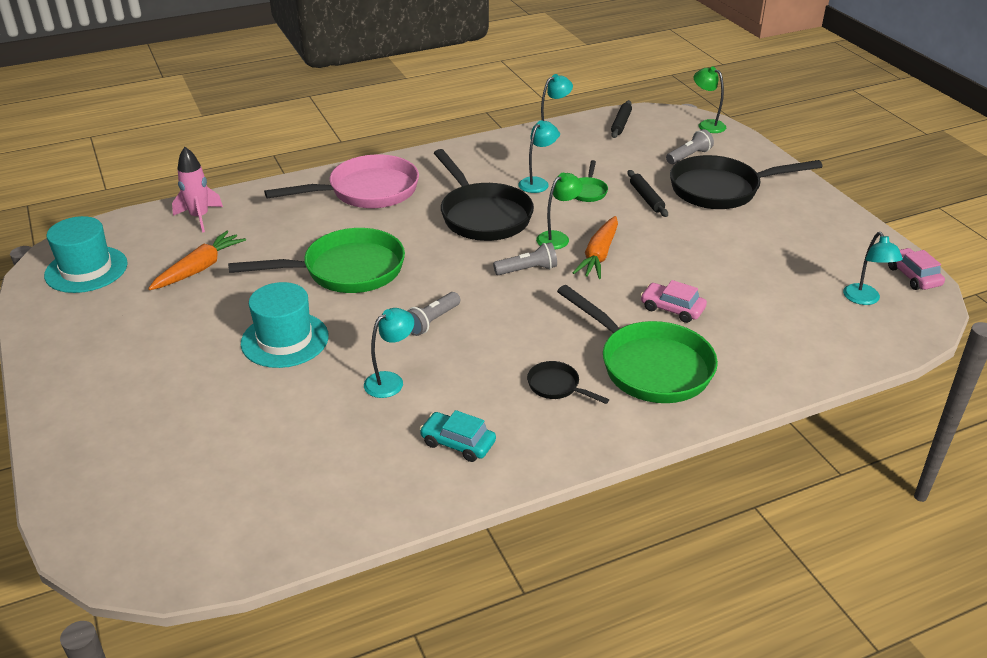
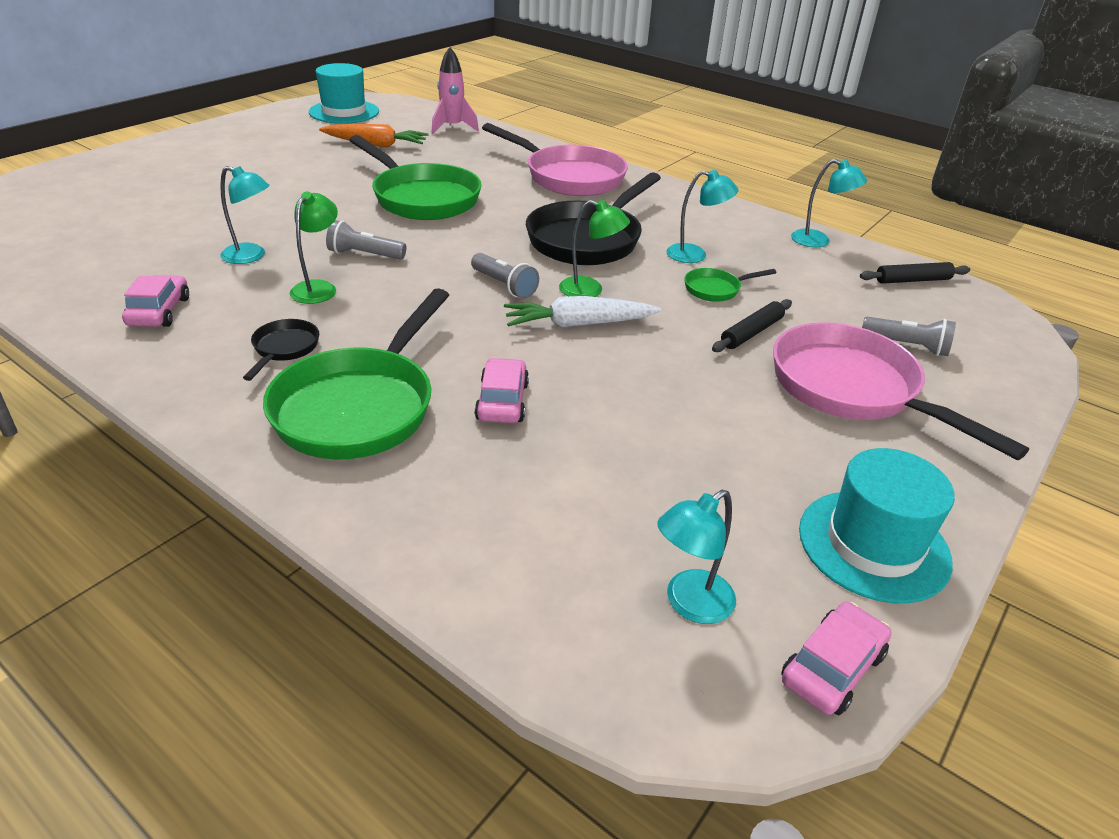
camera: 60 degrees right, 0 degrees up
turquoise hat [241,282,329,368] -> turquoise hat moved to [799,448,955,603]
turquoise car [420,410,496,462] -> pink car [122,275,189,327]
orange carrot [573,216,618,279] -> white carrot [504,296,661,327]
black pan [670,155,823,209] -> pink pan [773,322,1029,460]
green lamp [694,67,726,133] -> green lamp moved to [290,191,338,304]

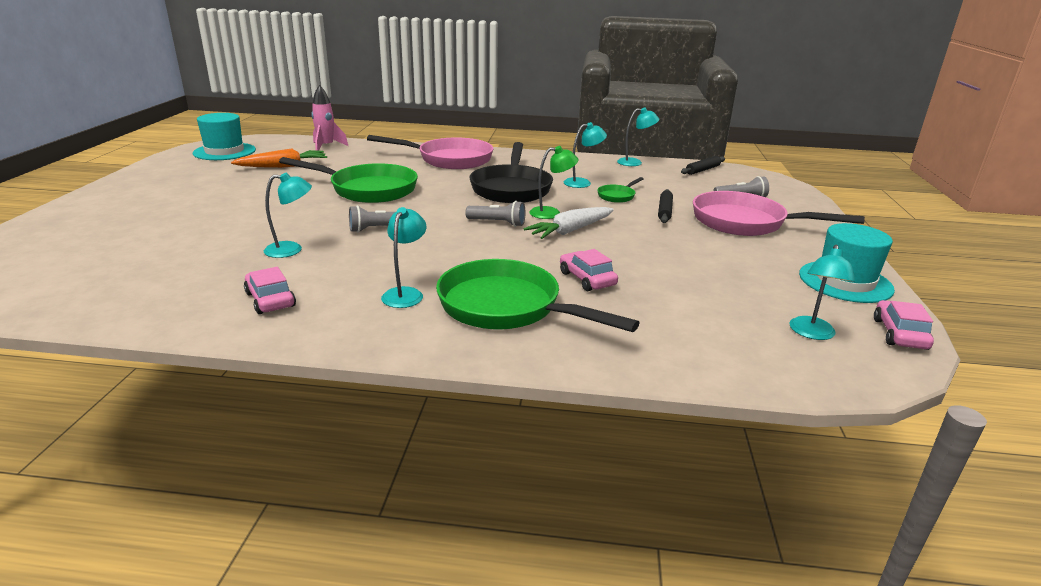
camera: 30 degrees left, 10 degrees down
black pan [243,319,319,381] -> turquoise lamp [381,207,427,308]
green pan [263,288,449,459] -> green pan turned 135 degrees clockwise [436,259,640,332]
green lamp [290,191,338,304] -> none

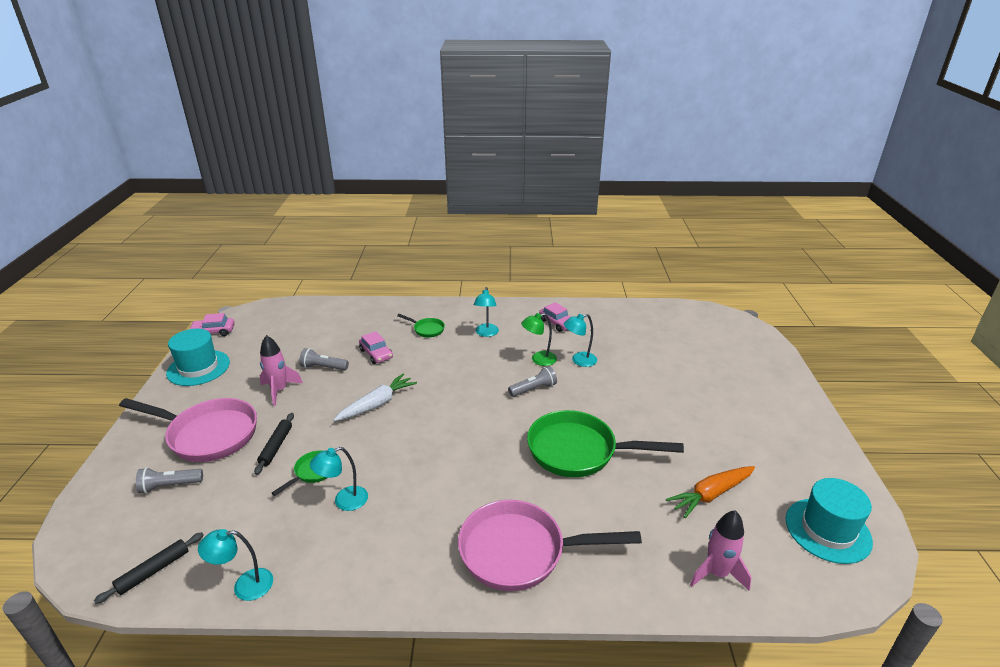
camera: 175 degrees right, 5 degrees up
green pan [436,259,640,332] -> green pan [397,314,445,337], size x0.45
grey flashlight [465,201,526,227] -> grey flashlight moved to [299,348,349,371]
black pan [469,142,553,203] -> none
green lamp [529,146,578,219] -> green lamp moved to [521,313,557,366]
turquoise lamp [789,244,855,340] -> none
pink car [874,300,934,350] -> pink car turned 75 degrees clockwise [189,313,235,336]
none -> pink rocket [260,335,303,406]

